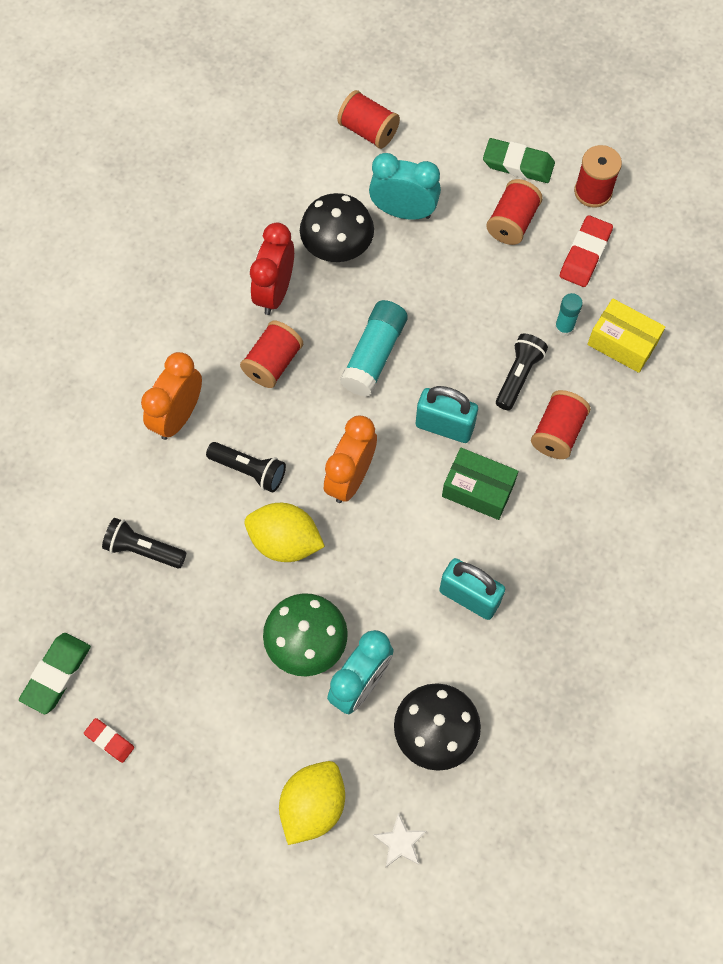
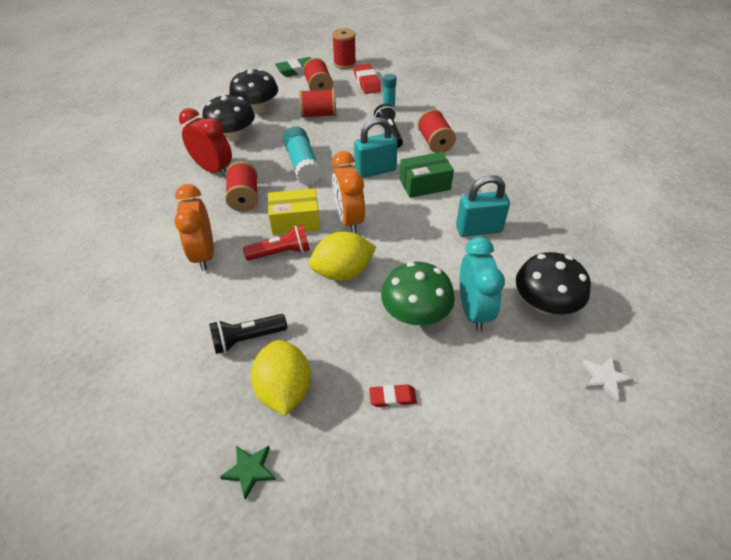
camera: 40 degrees left, 20 degrees down
green eraser [19,633,91,714] -> green star [220,446,276,500]
red eraser [84,718,134,763] -> red eraser moved to [369,384,417,407]
black flashlight [206,442,286,493] -> red flashlight [243,225,310,261]
red clock [250,222,294,315] -> red clock turned 150 degrees clockwise [179,108,232,177]
yellow lemon [279,761,345,845] -> yellow lemon moved to [251,340,311,416]
red spool [337,90,400,149] -> red spool moved to [299,89,336,118]
turquoise clock [369,153,441,220] -> black mushroom [229,69,278,114]
yellow box [587,299,665,373] -> yellow box moved to [268,188,320,235]

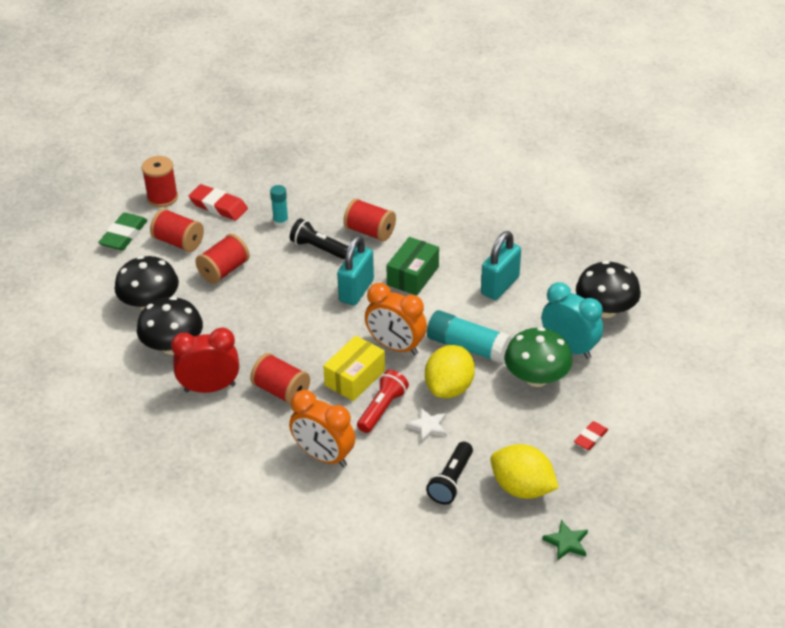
camera: 45 degrees left, 5 degrees down
turquoise glue stick [283,126,322,185] -> turquoise glue stick moved to [427,310,512,364]
white star [582,356,633,401] -> white star moved to [406,408,447,443]

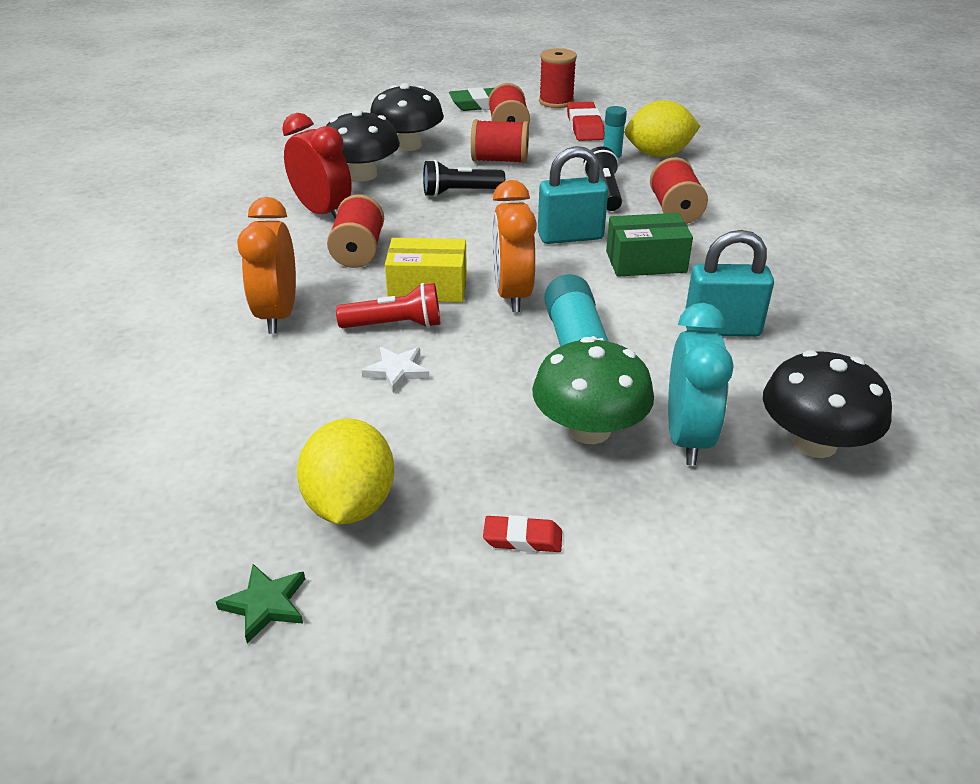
camera: 55 degrees right, 5 degrees down
yellow lemon [425,345,475,398] -> yellow lemon moved to [625,100,700,157]
black flashlight [426,442,473,505] -> black flashlight moved to [423,160,505,197]

